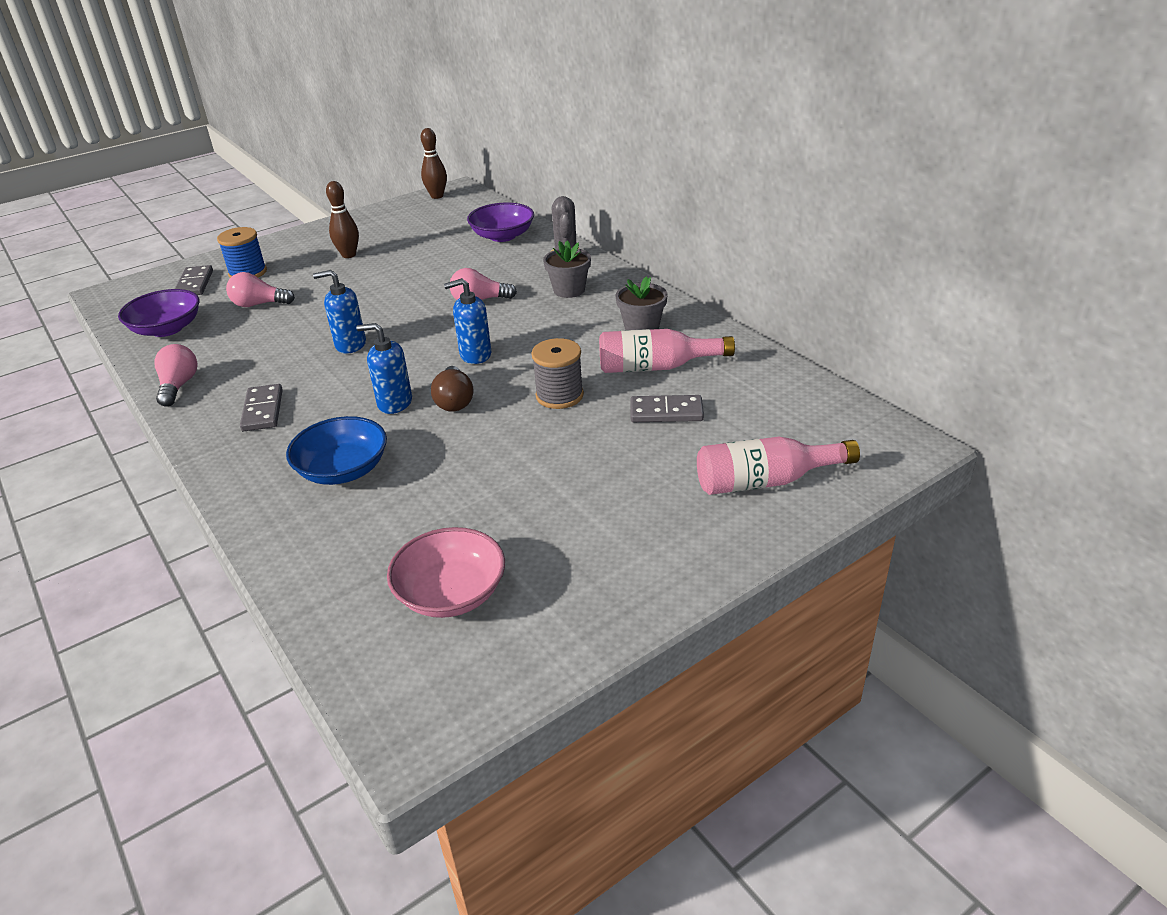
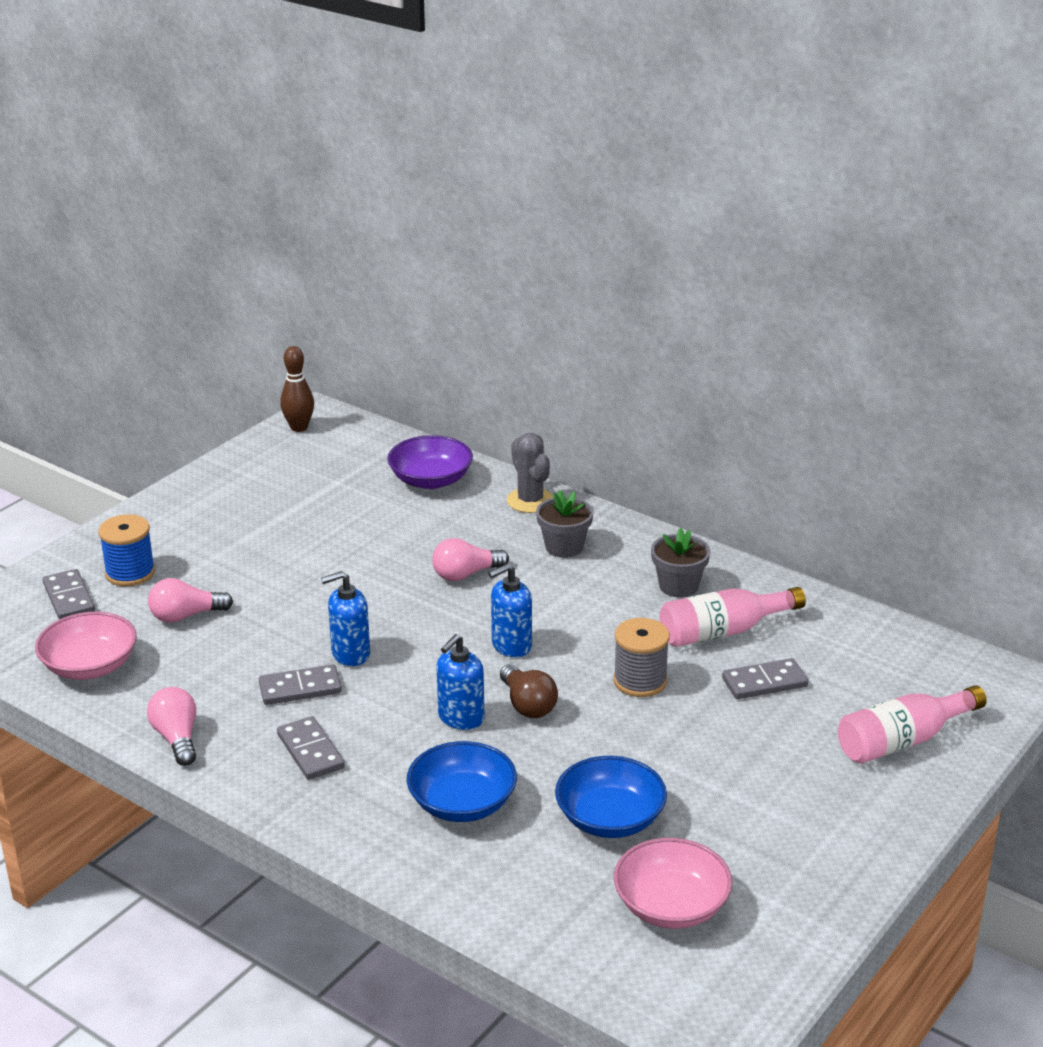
camera: 20 degrees left, 5 degrees down
purple bowl [118,289,199,337] -> pink bowl [35,612,137,680]
brown bowling pin [326,181,359,258] -> none
blue soap dispenser [356,323,412,414] -> blue soap dispenser turned 45 degrees counterclockwise [437,634,485,730]
none -> grey domino [259,664,342,705]
none -> blue bowl [555,756,667,838]

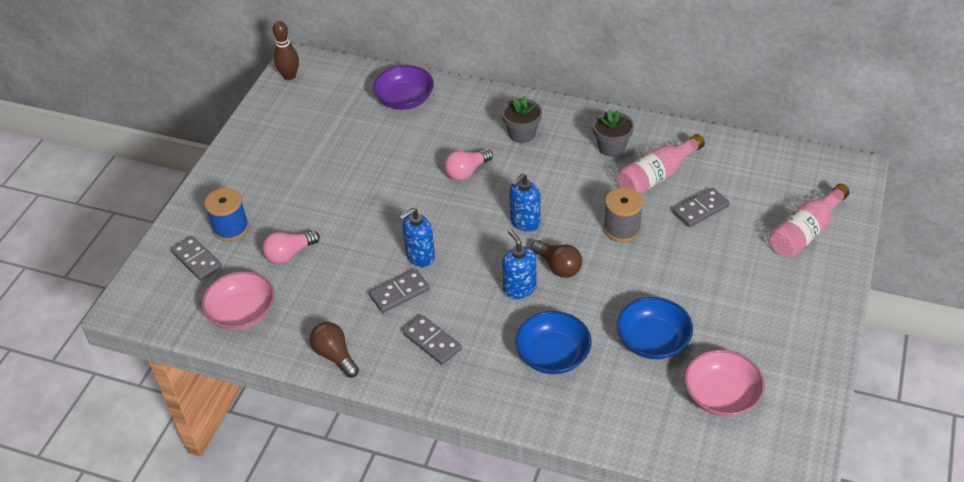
camera: 15 degrees left, 15 degrees up
pink light bulb [147,687,196,766] -> brown light bulb [310,322,359,378]
blue soap dispenser [437,634,485,730] -> blue soap dispenser turned 135 degrees clockwise [502,229,536,299]
grey cactus [507,433,554,513] -> none

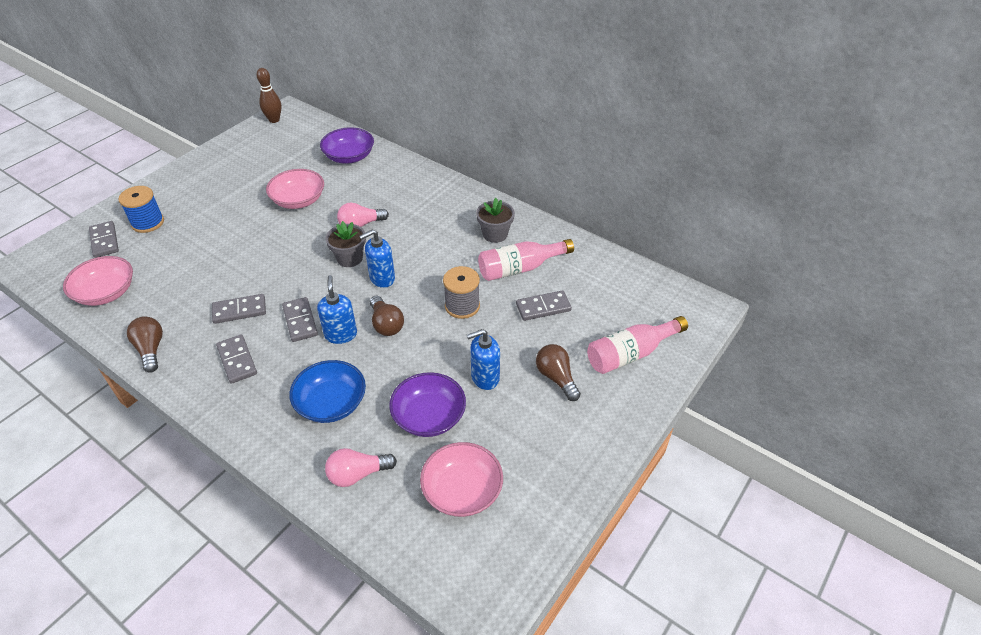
camera: 15 degrees right, 0 degrees up
pink light bulb [262,230,320,264] -> pink light bulb moved to [325,448,397,487]
blue soap dispenser [399,208,435,267] -> blue soap dispenser moved to [467,329,500,390]
grey flower pot [502,96,542,143] -> grey flower pot moved to [325,221,366,267]
blue bowl [617,297,693,359] -> purple bowl [389,372,466,437]
none -> pink bowl [266,169,324,209]
none -> grey domino [282,297,318,342]
none -> brown light bulb [536,344,581,401]

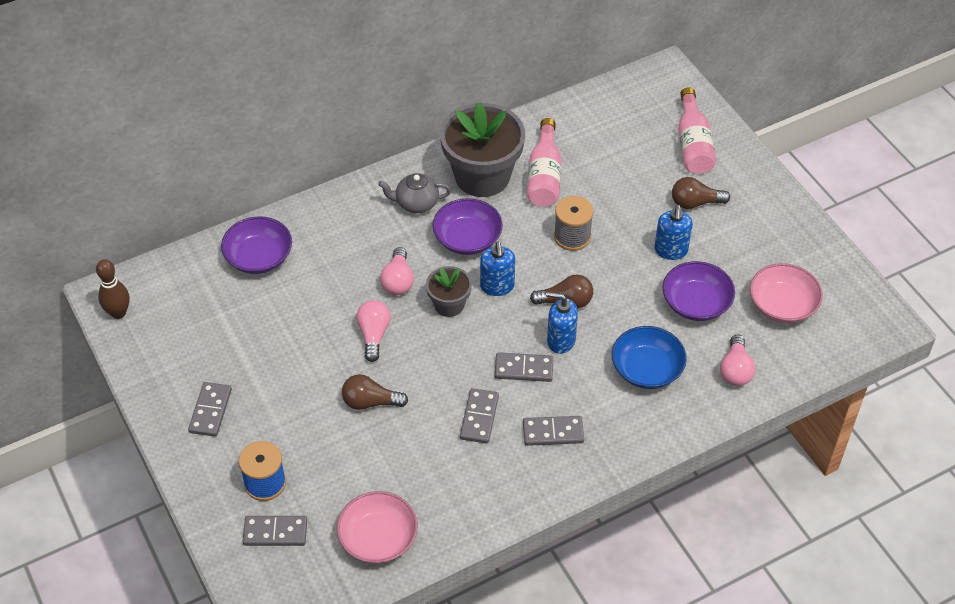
camera: 65 degrees left, 5 degrees up
brown light bulb [127,316,163,373] -> brown light bulb moved to [342,374,408,410]
pink bowl [266,169,324,209] -> none
grey flower pot [476,198,515,243] -> grey flower pot [440,102,525,197], size x1.95
grey domino [516,290,572,321] -> grey domino moved to [188,382,232,437]
none -> pink light bulb [356,300,390,362]
none -> grey teapot [378,173,451,213]
none -> purple bowl [432,198,503,255]

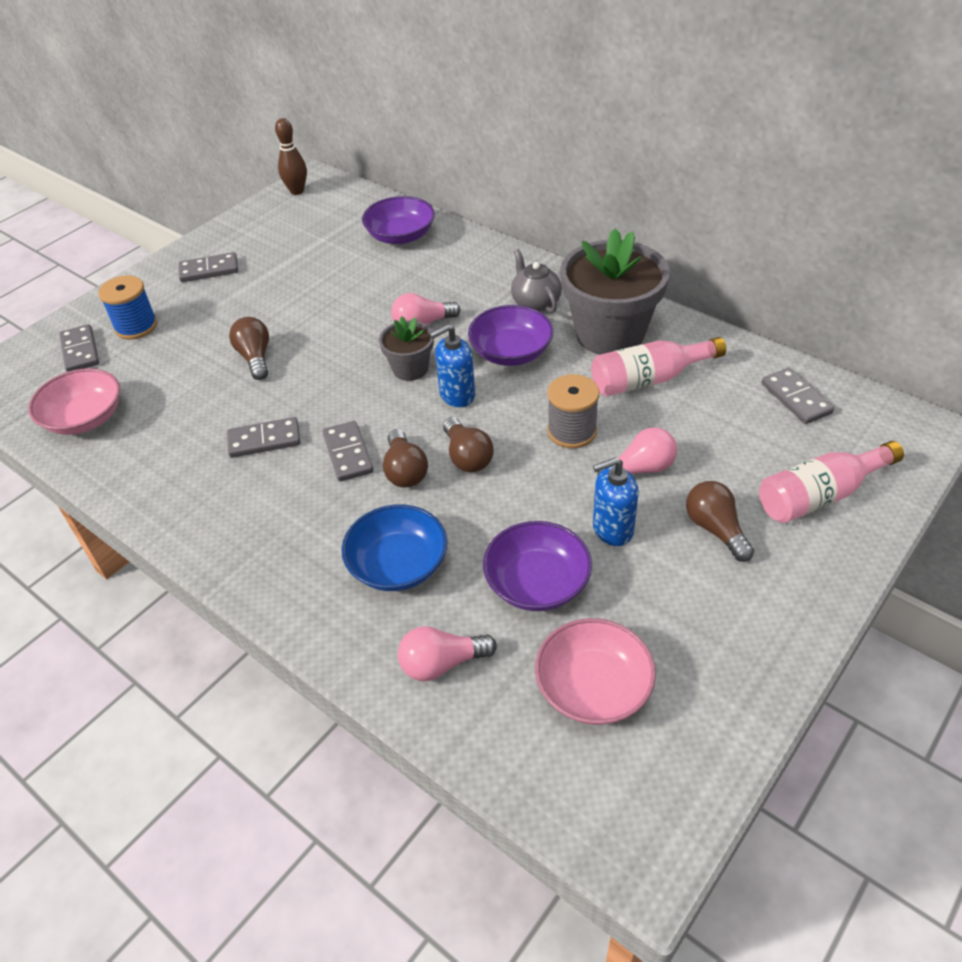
camera: 70 degrees right, 5 degrees down
pink light bulb [356,300,390,362] -> pink light bulb moved to [597,427,677,476]
grey domino [523,416,584,446] -> grey domino moved to [761,368,834,424]
blue soap dispenser [546,292,578,354] -> brown light bulb [383,429,428,488]

